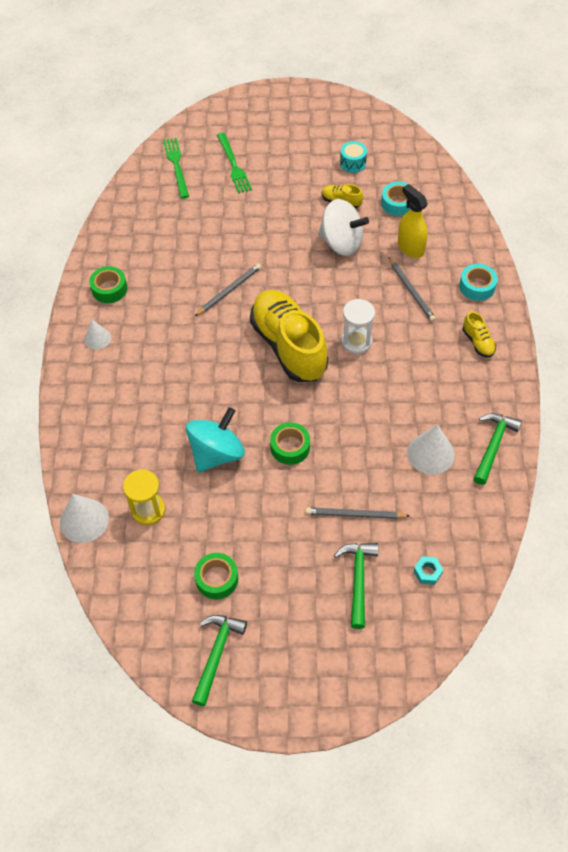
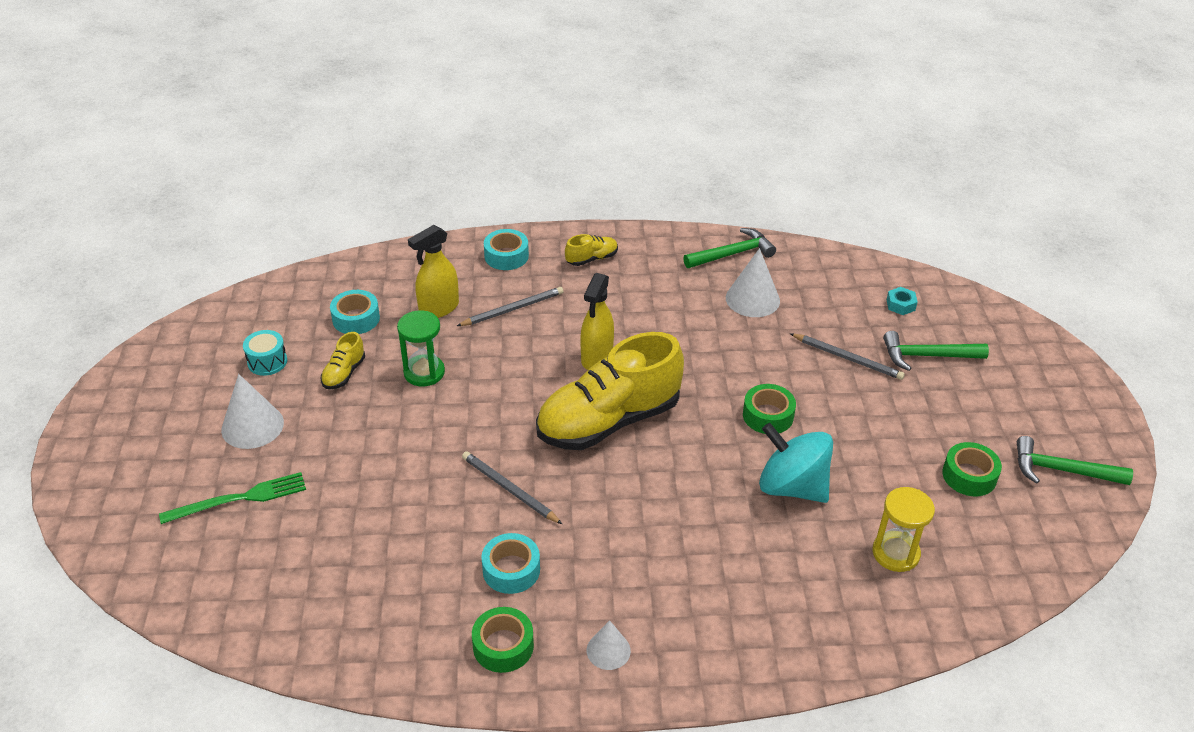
camera: 95 degrees left, 15 degrees down
white cone [60,494,109,543] -> white cone moved to [221,374,284,449]
green fork [163,138,189,198] -> none
grey pencil [306,507,409,519] -> grey pencil turned 60 degrees counterclockwise [790,333,905,380]
white spinning top [318,199,369,256] -> green hourglass [397,311,445,387]
white hourglass [341,299,375,354] -> yellow spray bottle [580,273,614,370]
green hammer [474,413,522,485] -> green hammer turned 135 degrees clockwise [683,228,776,268]
none -> turquoise tape [481,533,540,594]

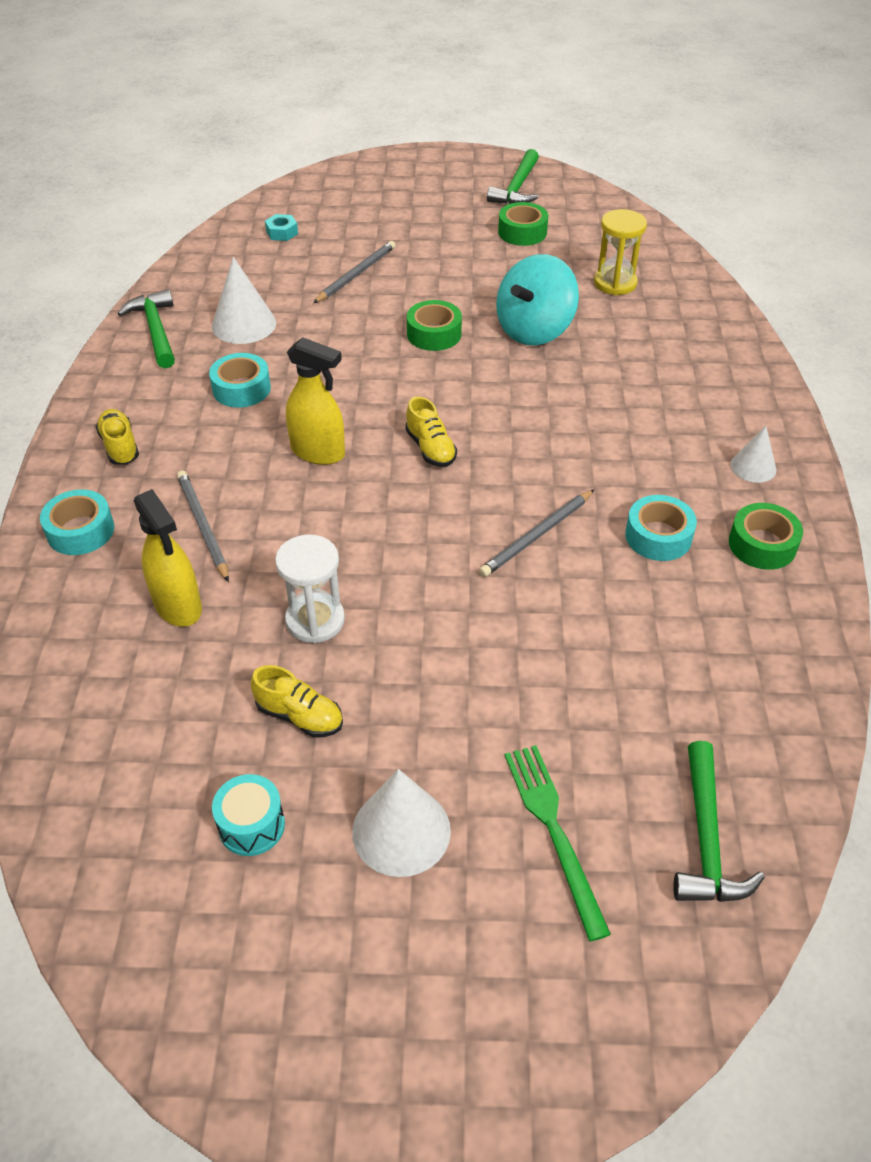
camera: 85 degrees left, 5 degrees up
turquoise tape [330,290,380,334] -> turquoise tape moved to [209,353,271,408]
green hourglass [397,311,445,387] -> white hourglass [275,534,345,643]
yellow shoe [536,332,684,450] -> yellow shoe [405,396,457,467], size x0.41
green hammer [883,331,989,371] -> green hammer moved to [673,741,765,902]

